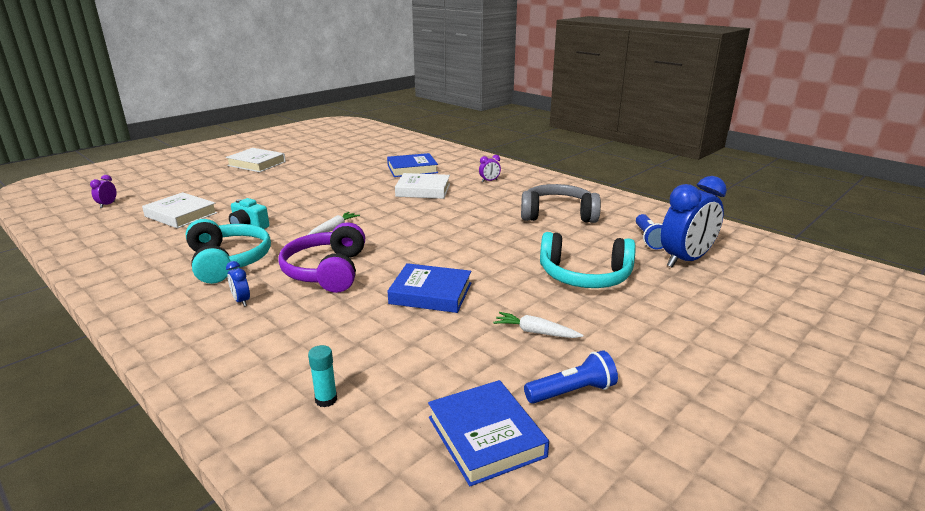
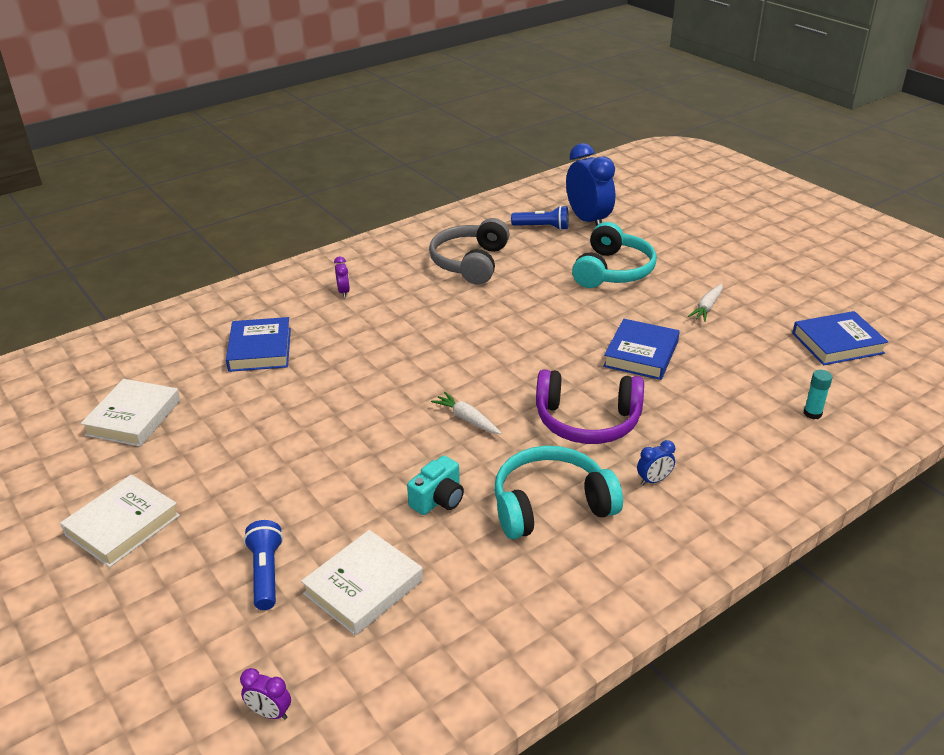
camera: 80 degrees left, 10 degrees up
white book [395,173,450,199] -> white book moved to [81,379,180,447]
blue flashlight [524,350,618,404] -> blue flashlight moved to [244,520,283,610]

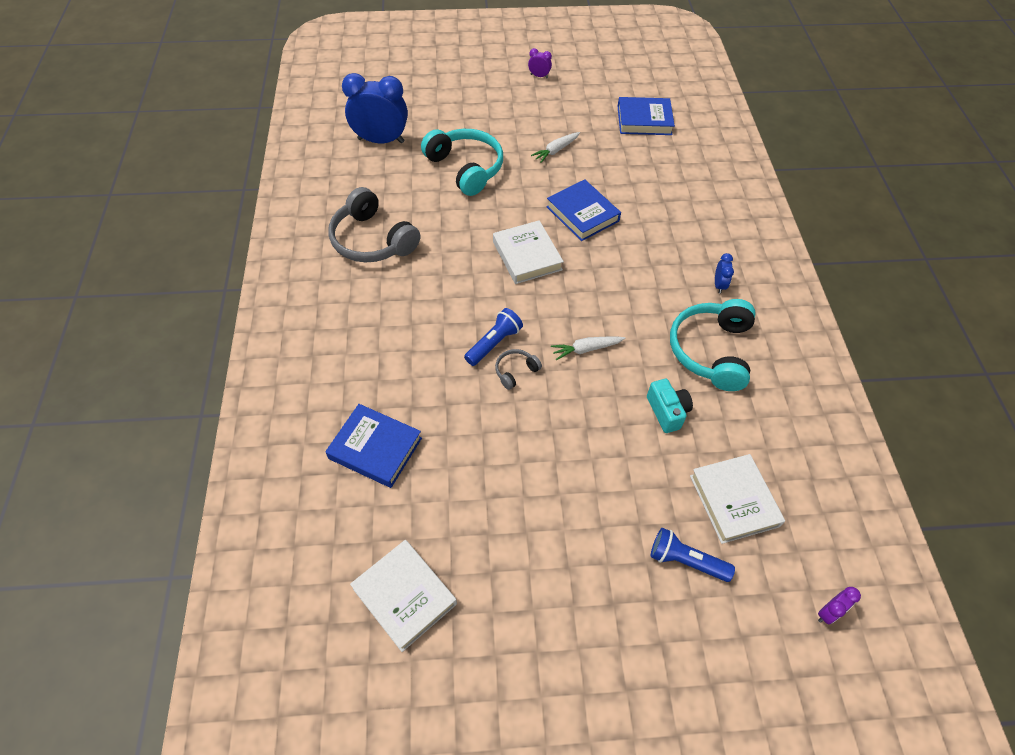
camera: 60 degrees left, 20 degrees up
white book [60,475,180,567] -> white book moved to [493,220,564,284]
purple clock [334,257,350,298] -> purple clock moved to [528,48,552,78]
blue flashlight [511,205,568,230] -> blue flashlight moved to [464,308,523,366]
purple headphones [536,369,644,444] -> none
white carrot [688,284,723,322] -> white carrot turned 75 degrees clockwise [531,132,580,163]
blue book [792,311,888,365] -> blue book turned 75 degrees clockwise [617,97,675,135]
turquoise glue stick [804,370,833,419] -> none
none -> grey headphones [495,349,542,390]

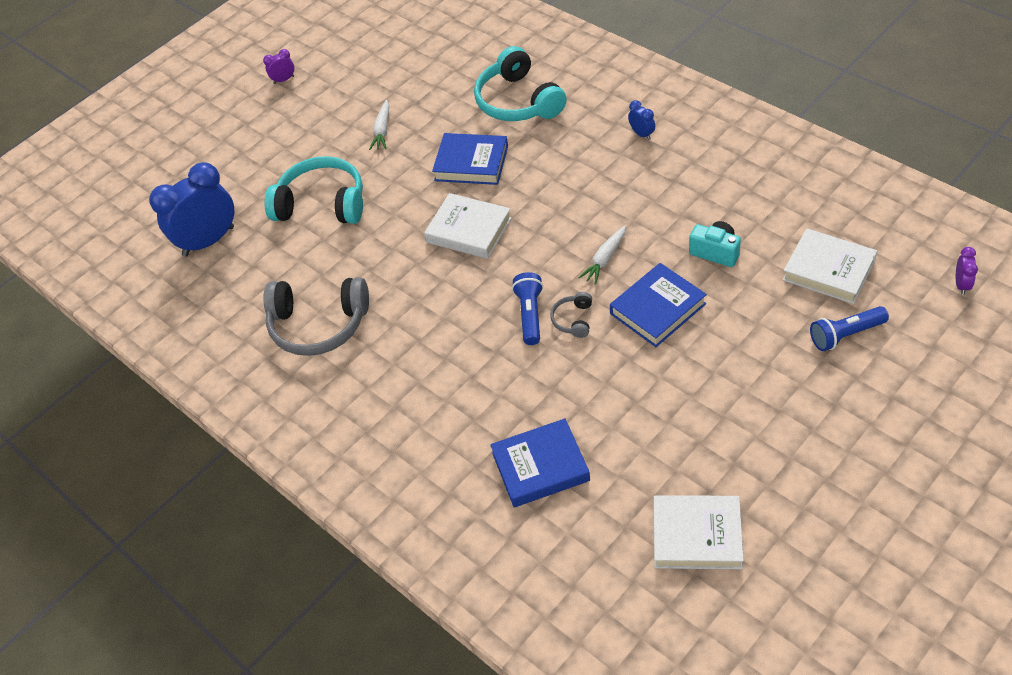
camera: 35 degrees left, 5 degrees down
blue book [617,97,675,135] -> blue book moved to [610,263,707,347]
turquoise headphones [670,299,755,391] -> turquoise headphones moved to [474,46,567,121]

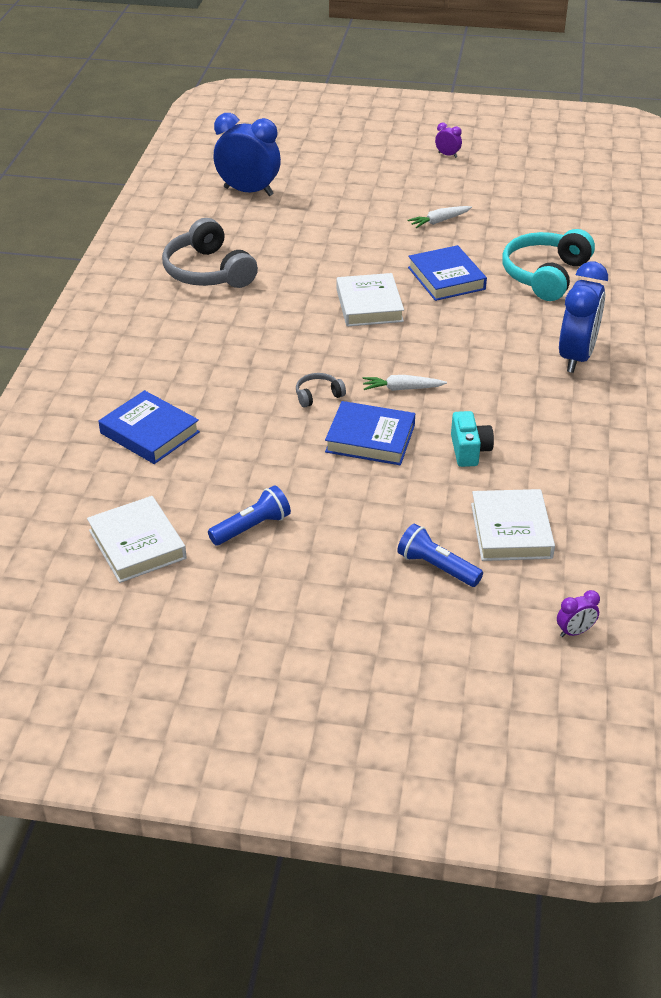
camera: 50 degrees right, 10 degrees down
turquoise headphones [264,156,363,224] -> none
blue flashlight [512,272,543,345] -> blue flashlight moved to [208,485,291,545]
blue clock [628,100,655,140] -> blue clock [559,262,608,373], size x2.35

